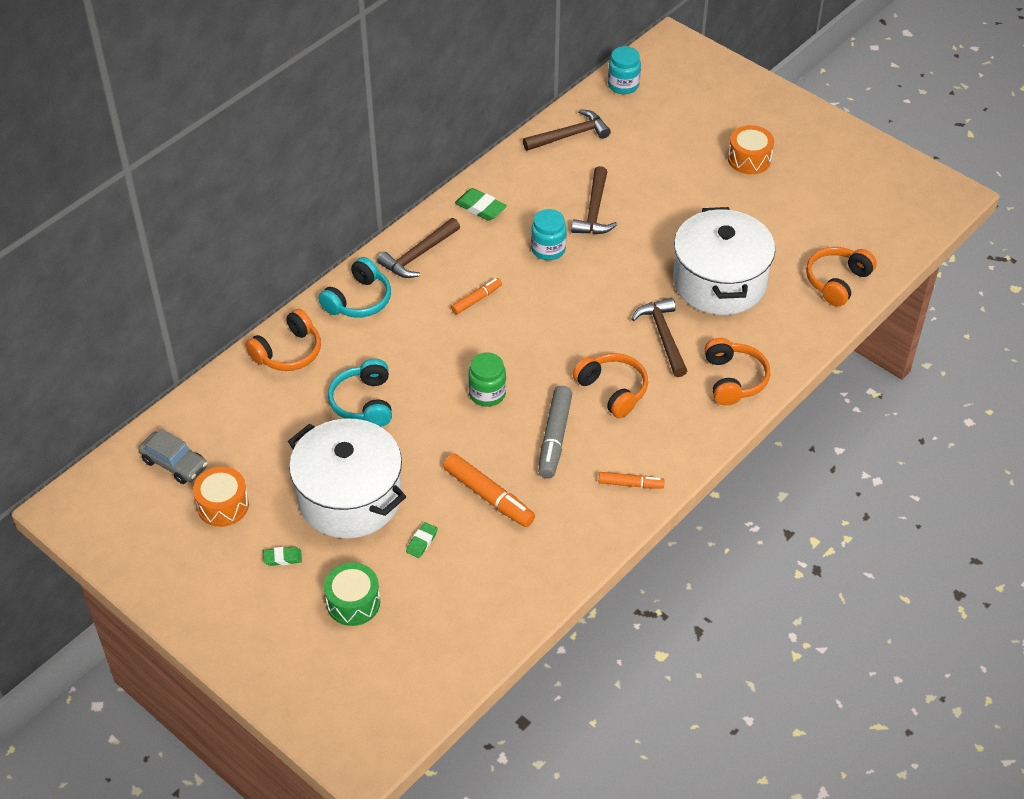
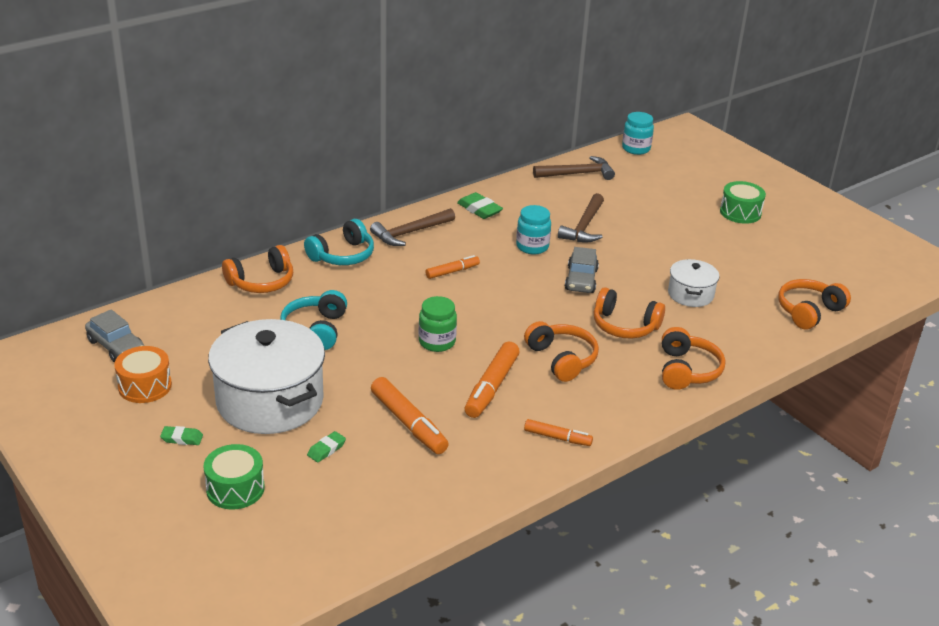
camera: 10 degrees right, 15 degrees down
grey marker [538,386,572,479] -> orange marker [464,341,520,418]
brown hammer [631,298,687,377] -> orange headphones [594,287,665,339]
white pot [673,207,775,315] -> white pot [668,259,719,307], size x0.50
orange drum [728,125,774,174] -> green drum [720,181,766,224]
none -> grey car [565,247,599,293]

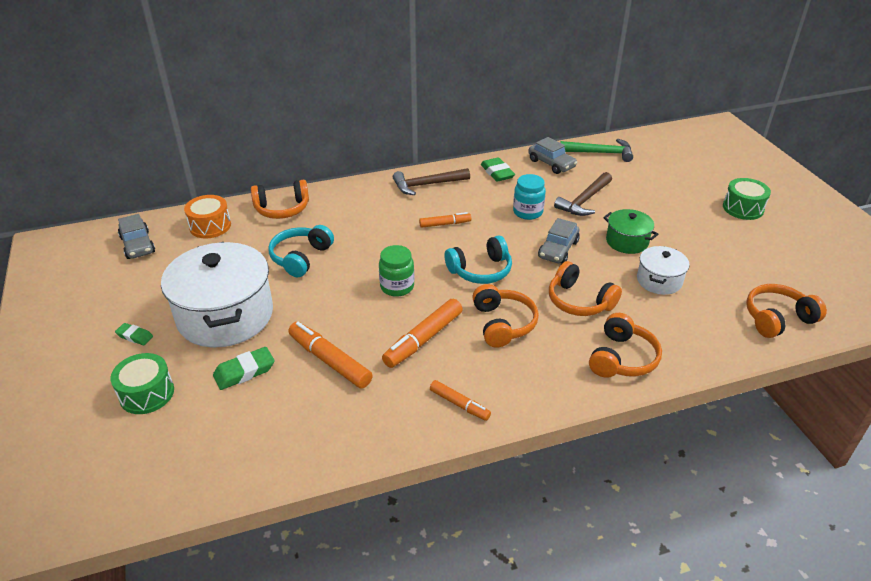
camera: 20 degrees right, 5 degrees up
orange drum [114,346,172,403] -> orange drum moved to [184,195,231,238]
turquoise headphones [304,219,374,265] -> turquoise headphones moved to [444,235,512,284]
green eraser [307,431,346,462] -> green eraser [213,347,274,390], size x1.60
orange marker [371,377,449,454] -> orange marker turned 150 degrees clockwise [288,322,373,389]
brown hammer [533,156,615,180] -> green hammer [560,139,633,162]
turquoise jar [622,112,654,155] -> none
none -> grey car [528,137,577,174]
none -> green pot [603,209,658,254]

